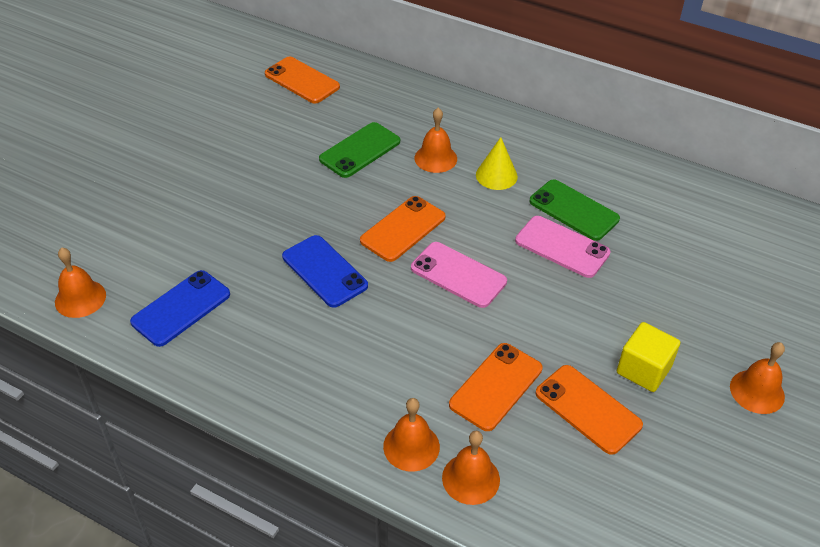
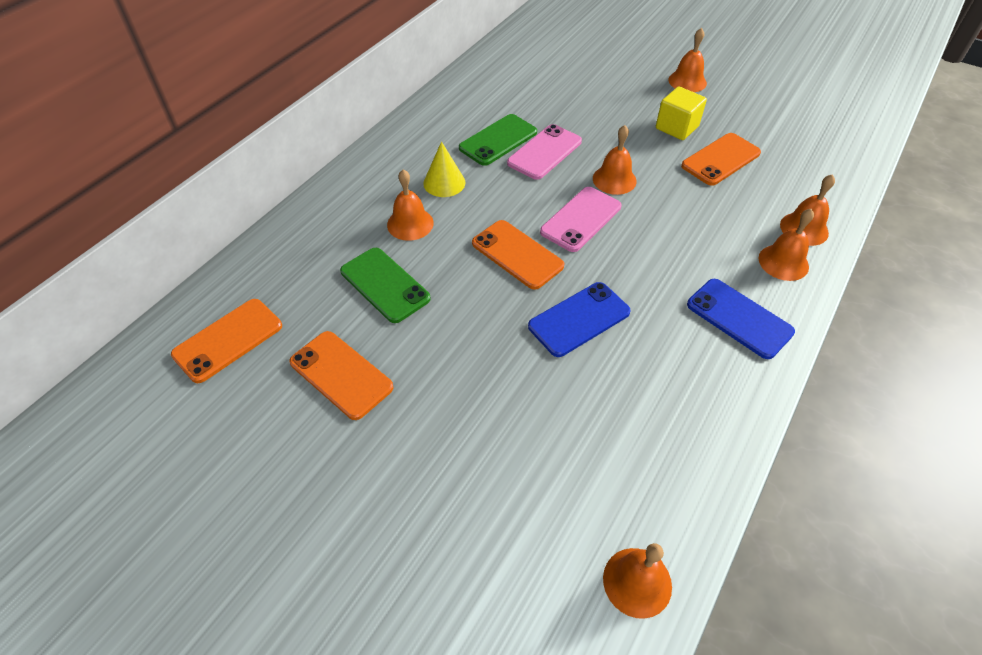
camera: 85 degrees left, 5 degrees up
blue phone [130,270,230,347] -> blue phone moved to [687,279,795,359]
orange phone [449,343,543,431] -> orange phone moved to [289,331,394,420]
none -> orange bell [593,125,637,195]

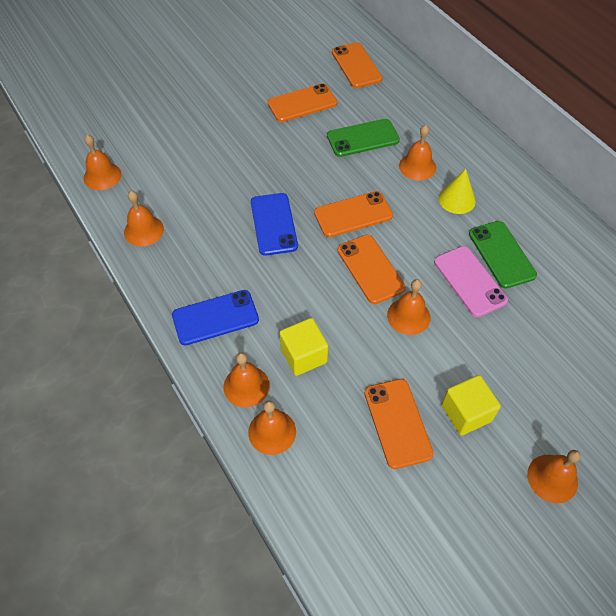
camera: 115 degrees right, 5 degrees up
pink phone [540,187,622,252] -> orange phone [337,235,406,304]
none -> orange bell [124,191,164,247]
none -> yellow cube [280,318,328,376]

